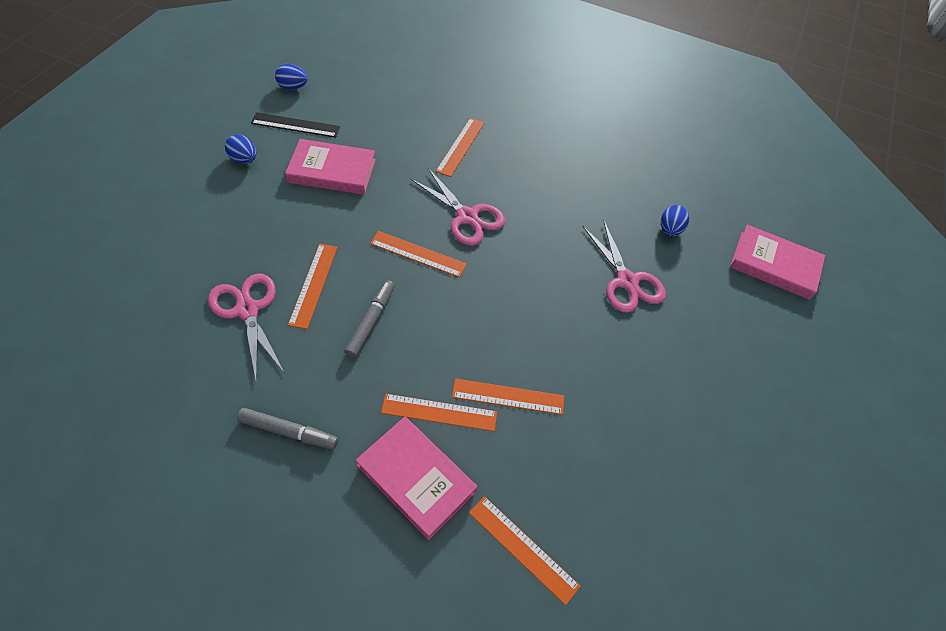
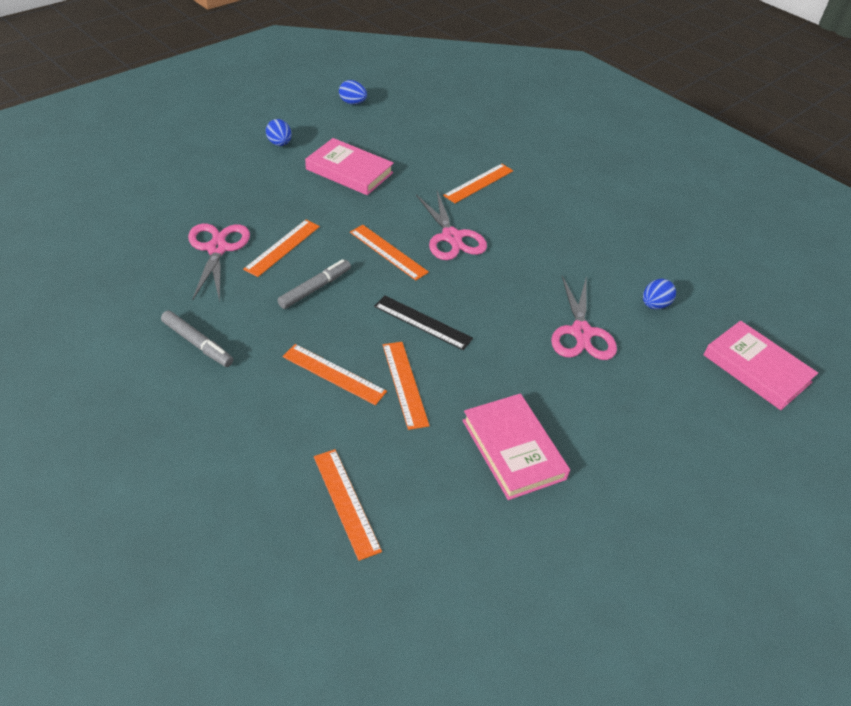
camera: 25 degrees right, 10 degrees down
black ruler [251,112,340,138] -> black ruler moved to [374,295,473,350]
pink book [356,417,477,540] -> pink book moved to [462,394,570,500]
orange ruler [452,379,564,415] -> orange ruler turned 45 degrees clockwise [383,342,430,430]

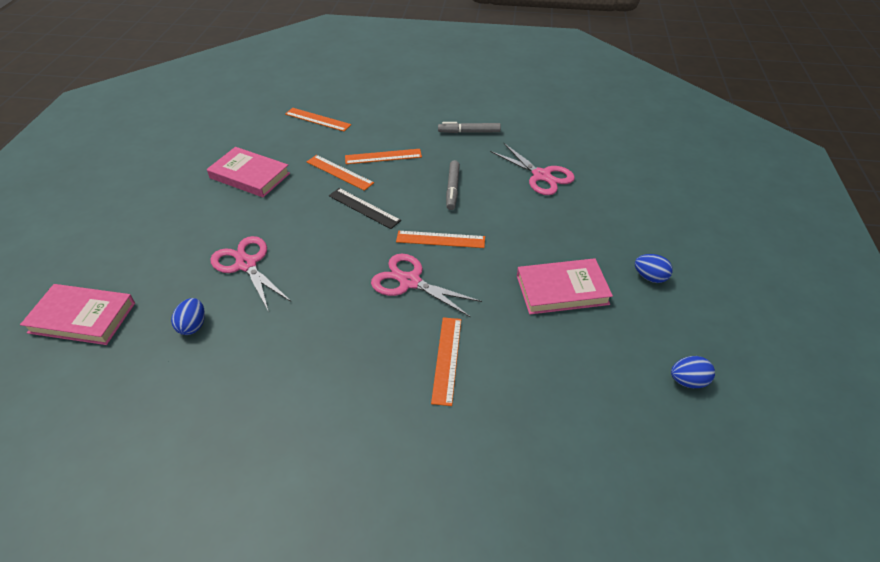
camera: 145 degrees right, 0 degrees up
orange ruler [243,220,320,277] -> none
black ruler [374,295,473,350] -> black ruler turned 45 degrees clockwise [329,188,401,229]

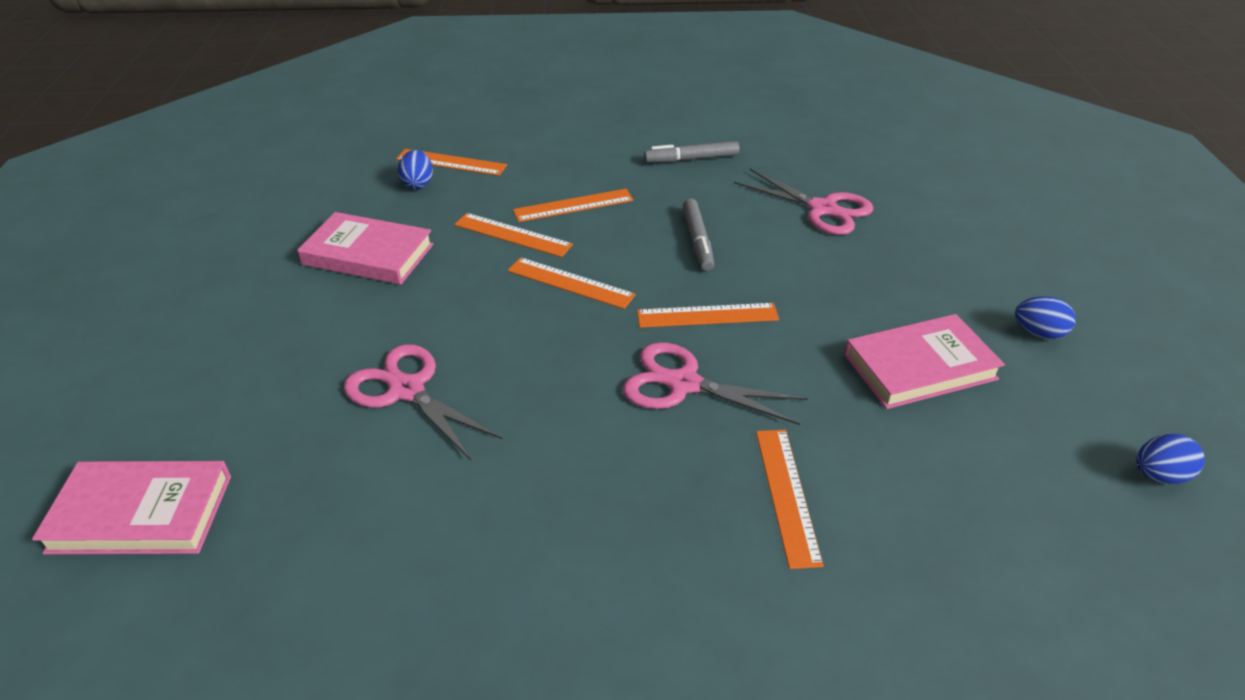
camera: 10 degrees left, 5 degrees down
blue egg [171,298,205,335] -> blue egg moved to [398,150,433,189]
black ruler [329,188,401,229] -> orange ruler [507,257,636,309]

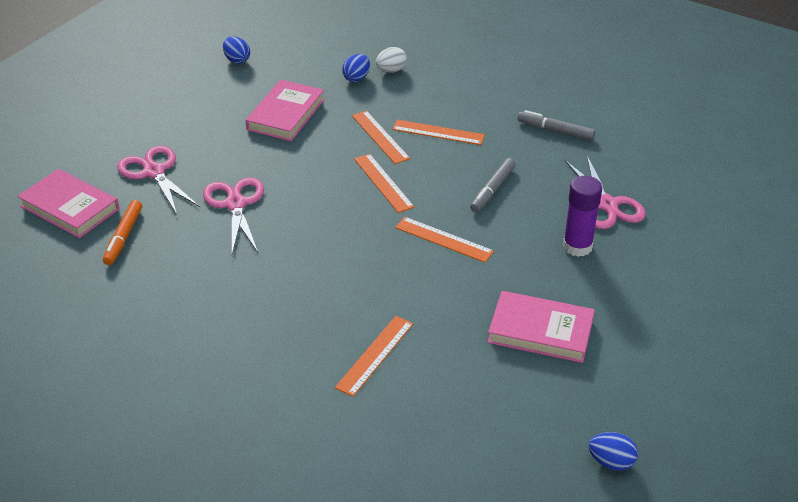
camera: 35 degrees right, 0 degrees up
pink book [297,212,433,285] -> pink book turned 60 degrees clockwise [245,80,324,141]
orange ruler [396,149,507,176] -> white egg [376,47,407,73]
pink scissors [623,342,808,425] -> pink scissors moved to [117,146,200,214]
blue egg [1015,296,1076,339] -> blue egg moved to [223,37,250,64]
none -> orange marker [103,200,142,265]
none -> purple glue stick [563,176,602,257]

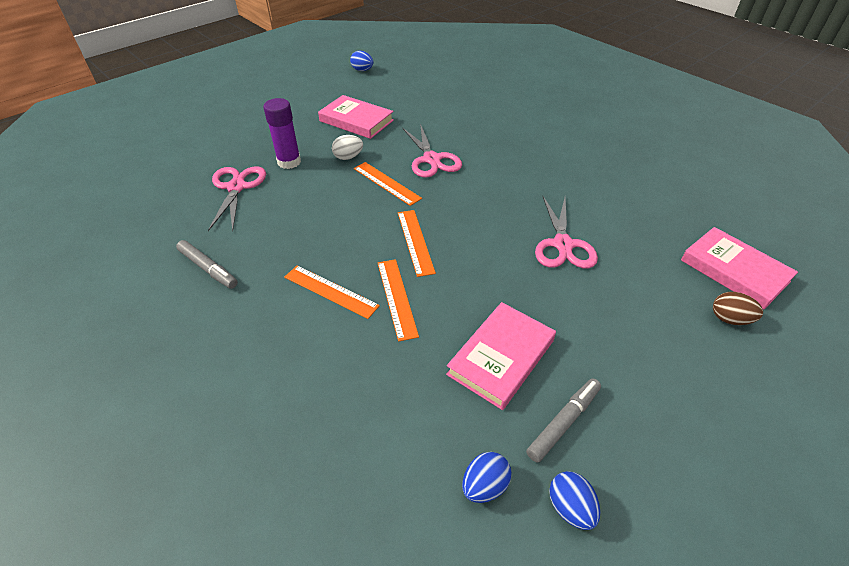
camera: 165 degrees left, 5 degrees up
orange marker [103,200,142,265] -> none
pink scissors [117,146,200,214] -> pink scissors moved to [402,124,462,178]
orange ruler [335,316,413,397] -> none
blue egg [342,54,370,82] -> blue egg moved to [462,452,512,503]
white egg [376,47,407,73] -> white egg moved to [332,135,363,160]
grey marker [470,158,516,212] -> grey marker moved to [526,378,601,463]
none -> brown egg [713,292,763,325]

